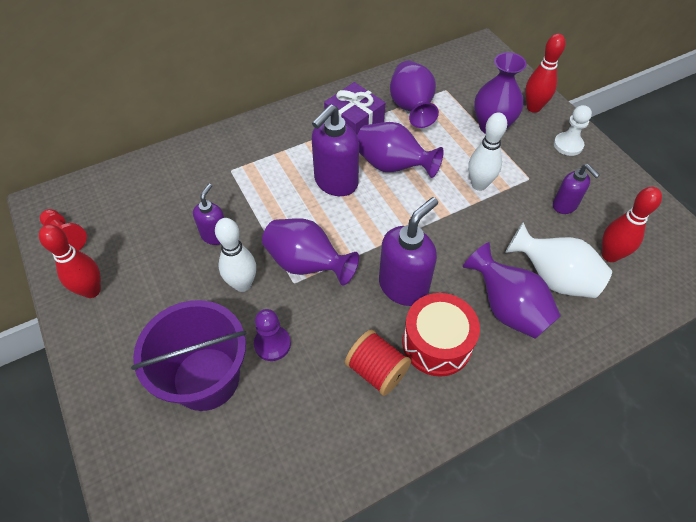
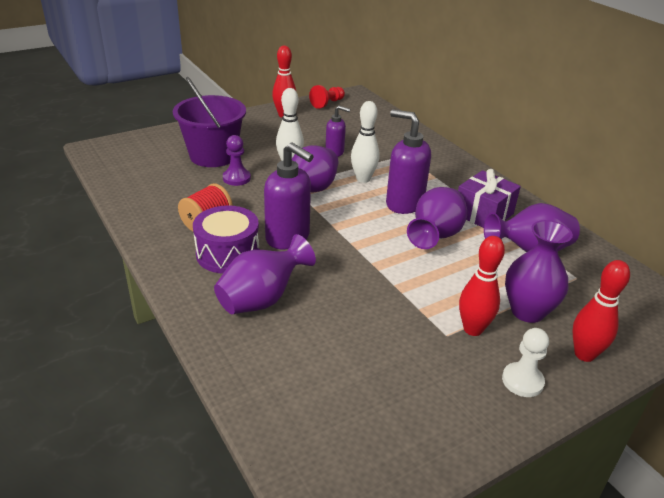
camera: 85 degrees right, 20 degrees down
red drum [402,293,480,377] -> purple drum [193,205,259,273]
white bowling pin [468,112,507,191] -> white bowling pin moved to [351,101,380,183]
white vase [505,222,612,298] -> none
purple soap dispenser [553,164,599,214] -> none
red bowling pin [602,187,662,262] -> red bowling pin moved to [459,236,505,336]

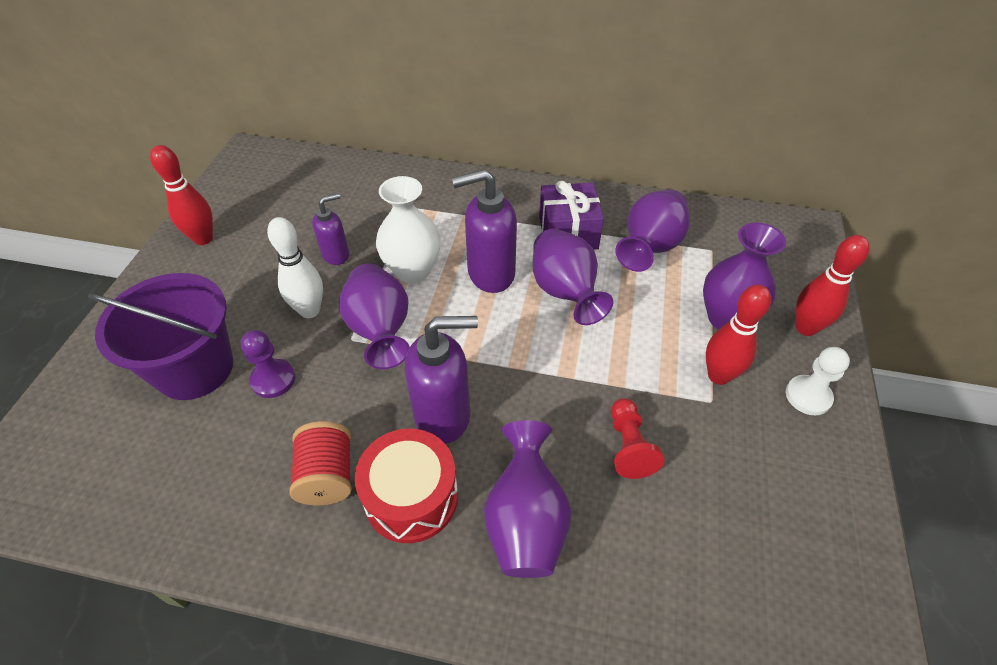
camera: 45 degrees left, 15 degrees up
purple drum [193,205,259,273] -> red drum [355,429,458,543]
red pawn [309,85,345,109] -> red pawn moved to [611,398,665,479]
white bowling pin [351,101,380,183] -> white vase [376,176,441,284]

